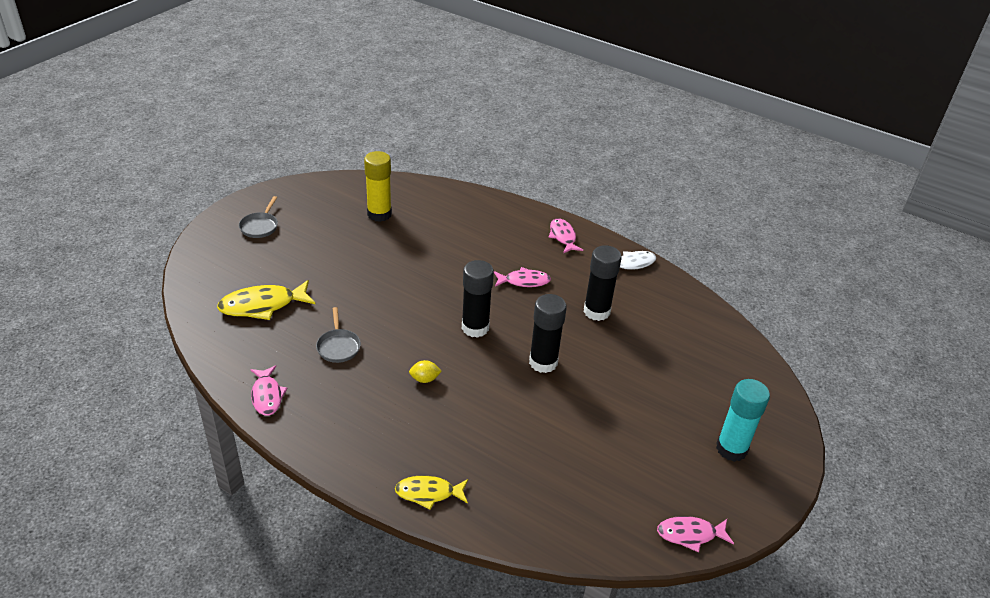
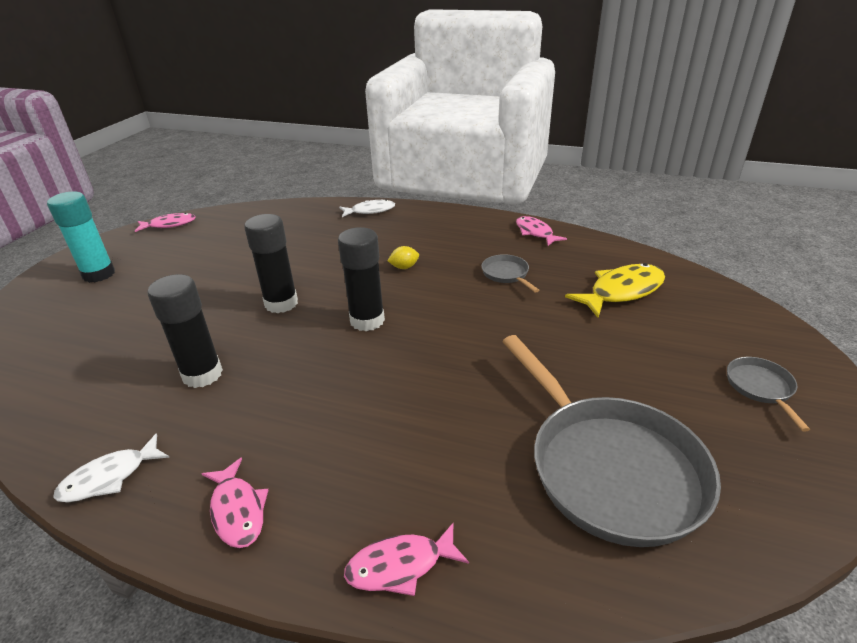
camera: 170 degrees right, 5 degrees down
yellow glue stick [364,151,392,222] -> grey pan [502,335,721,547]
yellow fish [395,475,468,510] -> white fish [339,199,395,217]
pink fish [494,267,551,287] -> pink fish moved to [344,523,469,596]

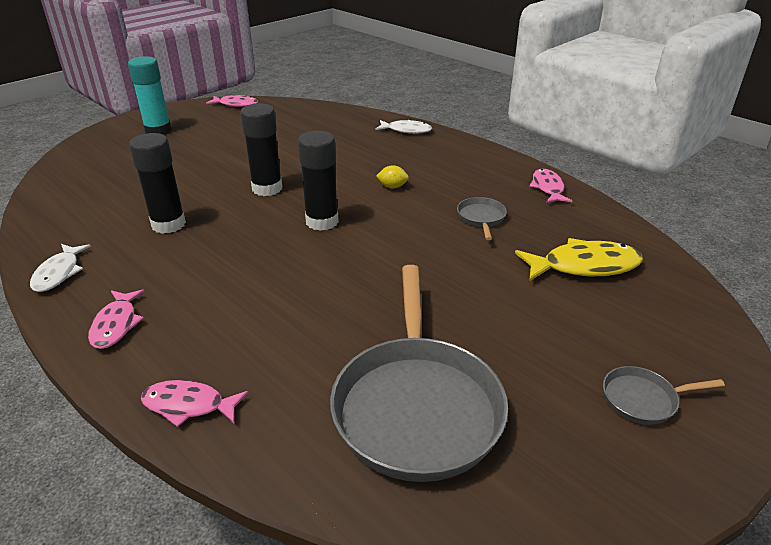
camera: 25 degrees right, 0 degrees up
white fish [53,433,170,503] -> white fish turned 75 degrees counterclockwise [30,244,91,292]
grey pan [727,357,810,432] -> grey pan turned 120 degrees counterclockwise [603,366,725,424]

